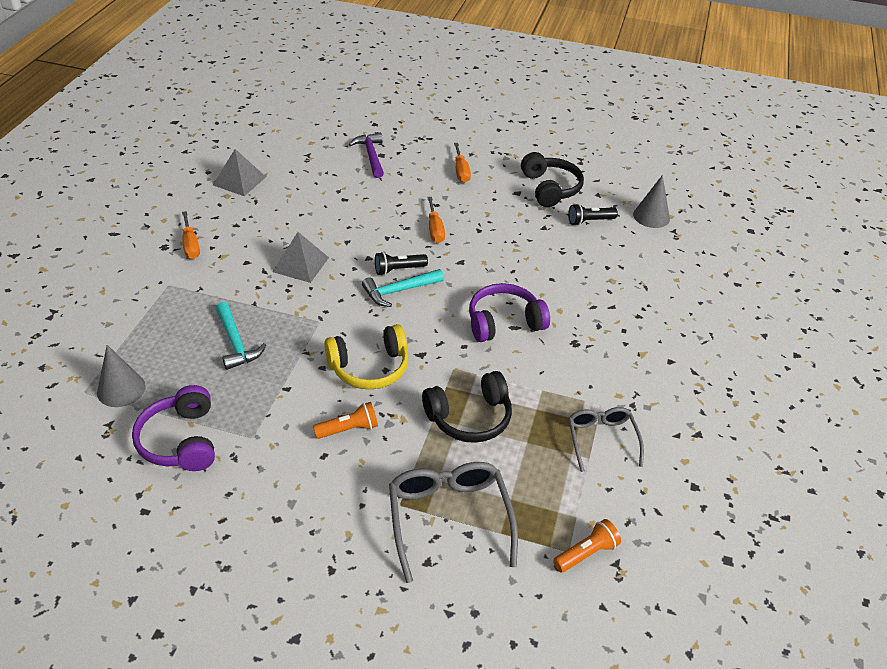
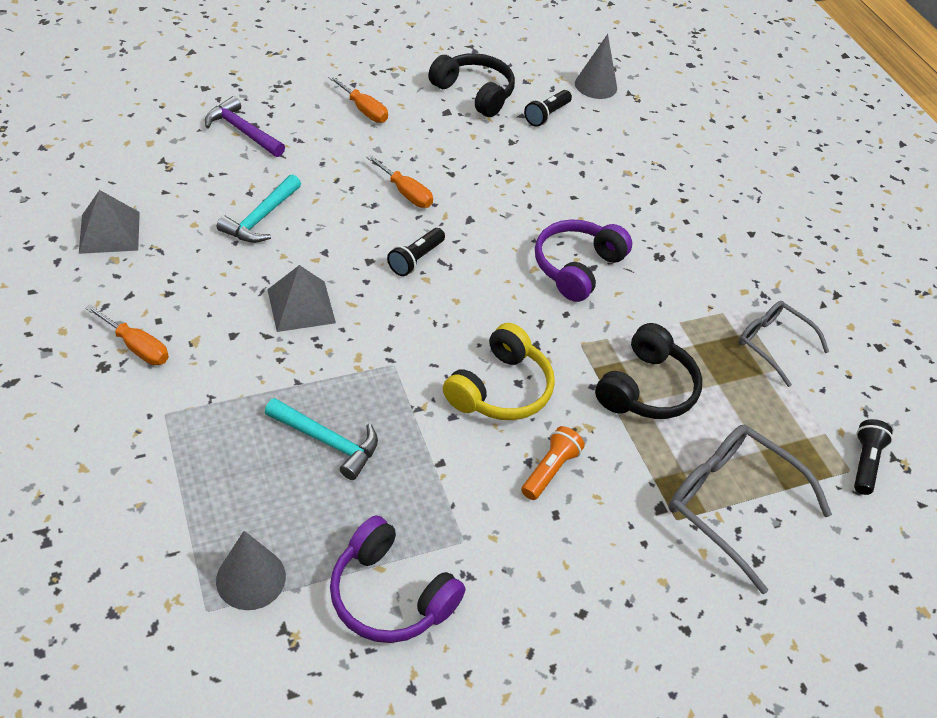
camera: 40 degrees left, 5 degrees up
turquoise hammer [362,269,444,307] -> turquoise hammer moved to [217,174,301,243]
orange flashlight [553,519,621,573] -> black flashlight [854,419,893,495]

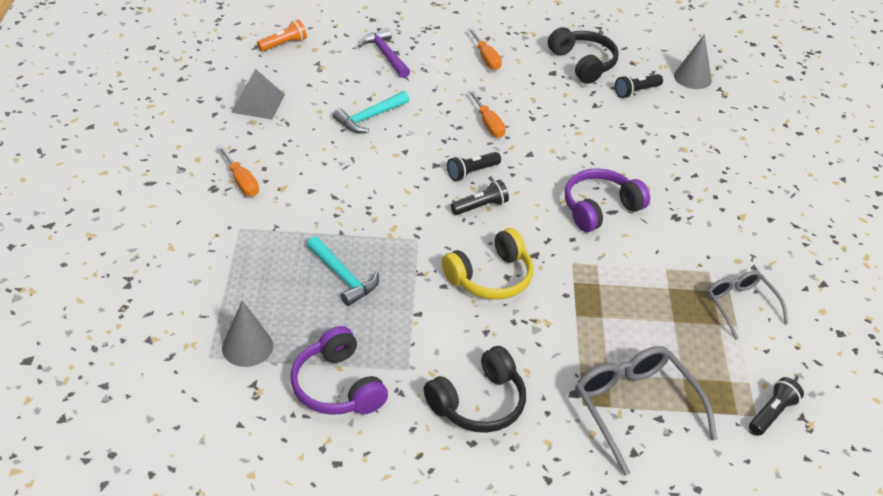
camera: 25 degrees right, 5 degrees down
grey pyramid [267,265,336,332] -> none
orange flashlight [521,426,585,500] -> orange flashlight moved to [257,20,307,52]
black headphones [595,323,702,419] -> black headphones moved to [424,346,526,433]
none -> black flashlight [451,180,509,215]

